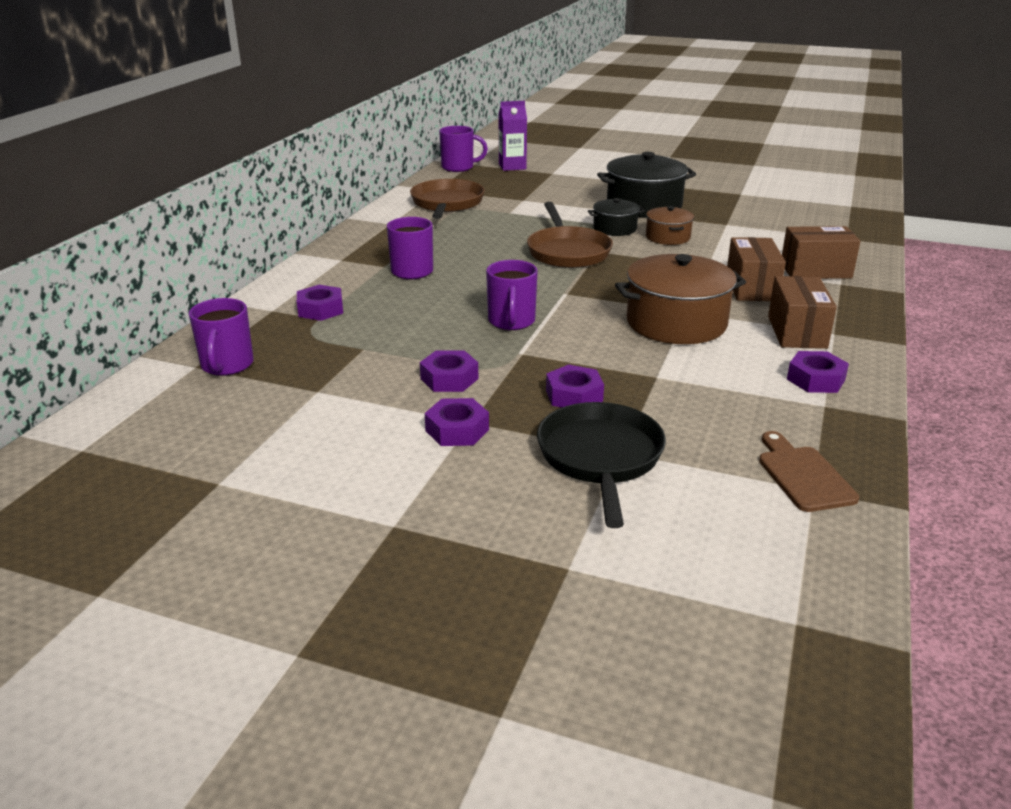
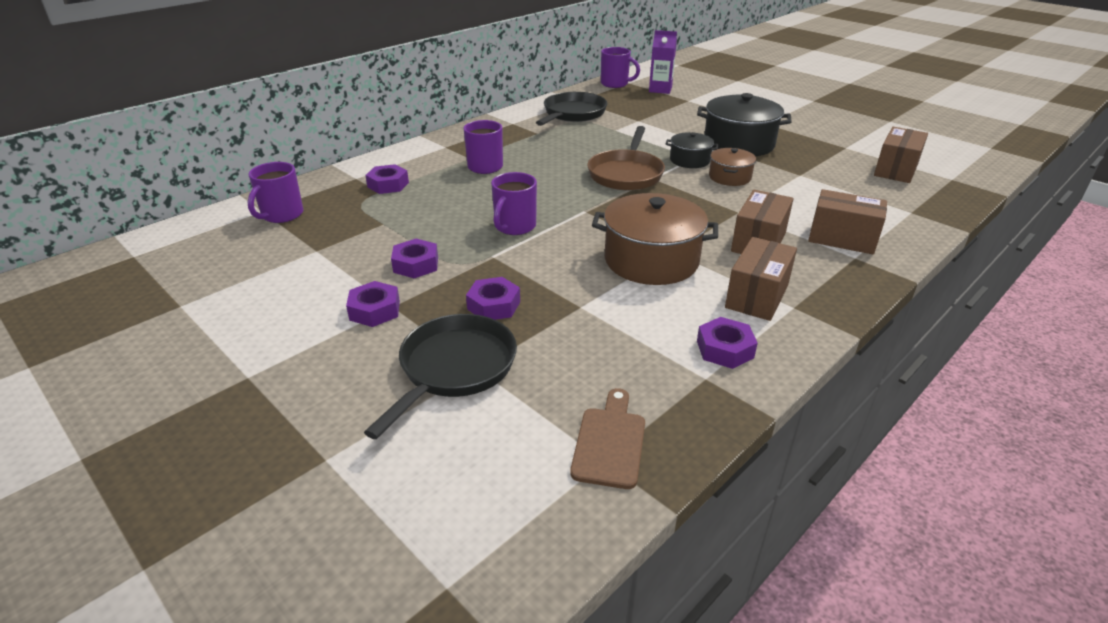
camera: 25 degrees right, 5 degrees up
brown pan [410,179,485,219] -> black pan [536,92,607,126]
none -> brown box [874,127,928,183]

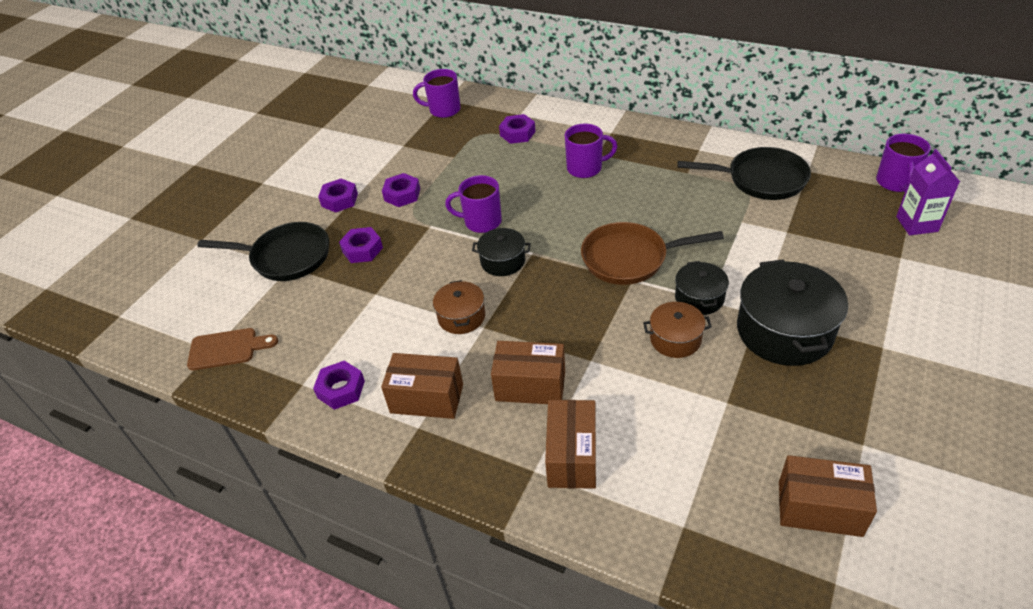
camera: 75 degrees right, 10 degrees up
brown pot [592,193,718,285] -> brown pot [433,280,485,334], size x0.55
none -> black pot [472,228,531,276]

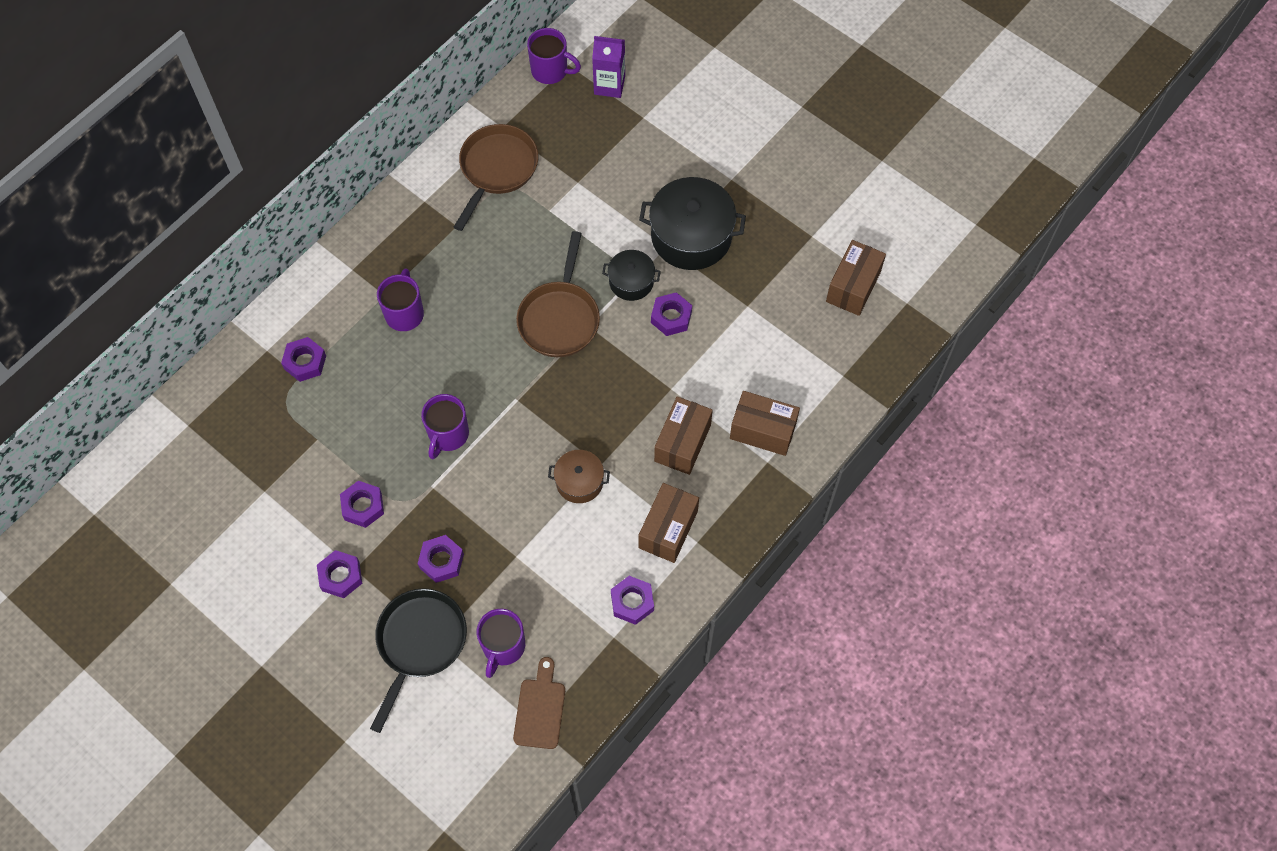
camera: 80 degrees left, 20 degrees up
purple mug [413,69,461,118] -> purple mug moved to [477,609,525,678]
black pot [472,228,531,276] -> none
brown pot [643,302,712,358] -> purple nut [651,292,692,336]
black pan [677,147,811,200] -> brown pan [454,124,538,231]

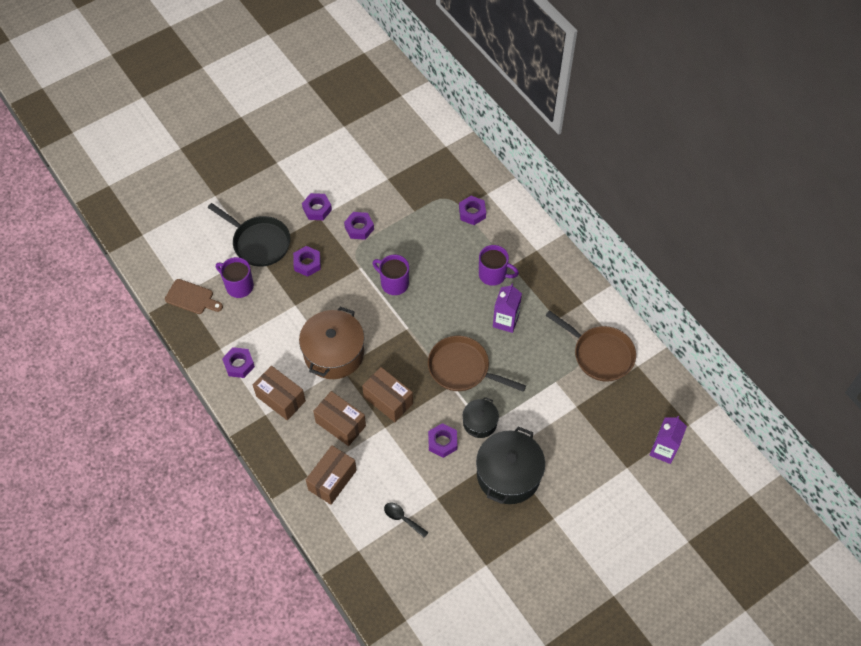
camera: 105 degrees right, 5 degrees down
purple mug [527,28,581,84] -> none
brown pot [548,450,610,503] -> brown pot [299,307,364,379], size x1.83
brown box [826,240,886,316] -> brown box moved to [362,367,413,422]
none -> black spoon [384,503,429,538]
none -> purple carton [493,284,522,333]

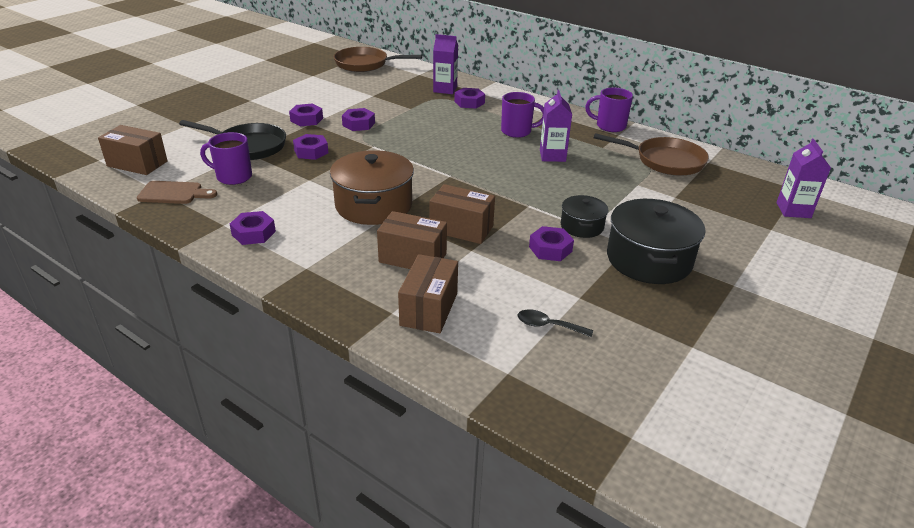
camera: 20 degrees left, 25 degrees down
brown box [253,366,306,420] -> brown box moved to [98,125,167,175]
purple mug [372,254,409,295] -> purple mug moved to [585,88,633,132]
brown pan [428,336,526,392] -> brown pan moved to [334,47,422,72]
none -> purple carton [433,34,458,94]

